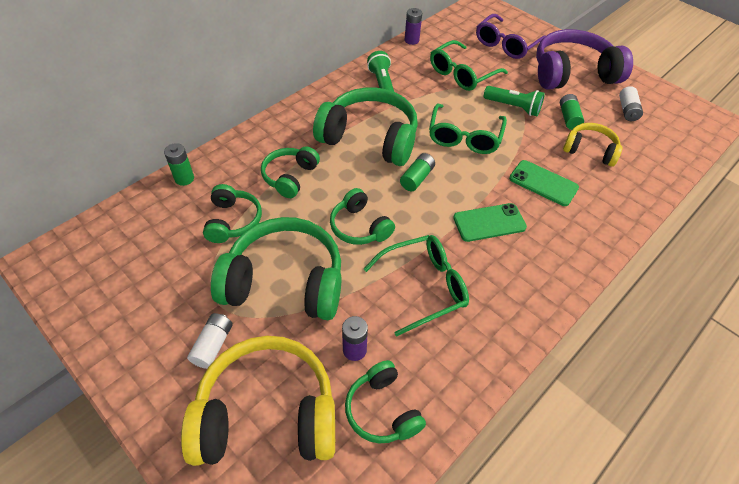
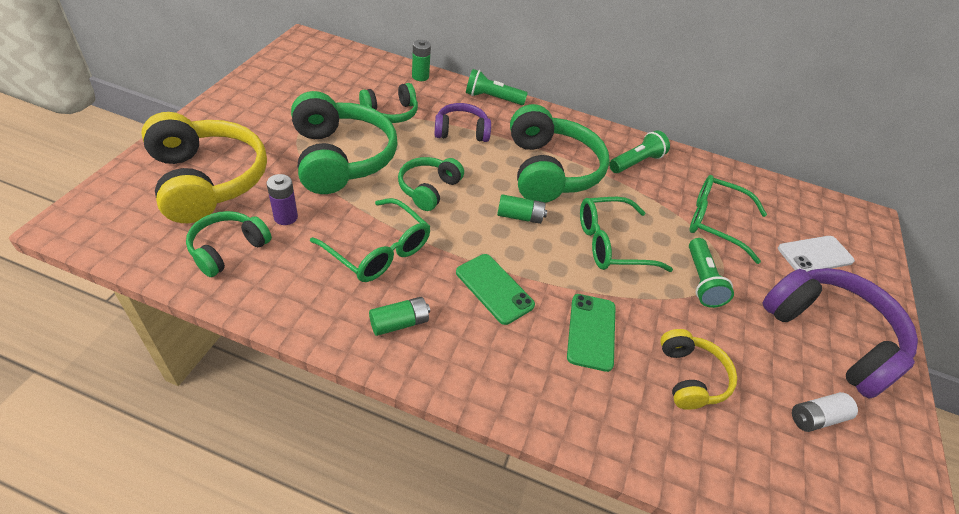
camera: 60 degrees right, 5 degrees down
white battery [187,313,233,369] -> none
green headphones [261,146,320,198] -> purple headphones [434,103,491,142]
purple battery [404,8,422,45] -> none
purple glasses [476,14,546,59] -> white phone [778,236,855,272]
green battery [560,94,584,130] -> green battery moved to [369,297,430,336]
none -> green flashlight [466,69,528,105]

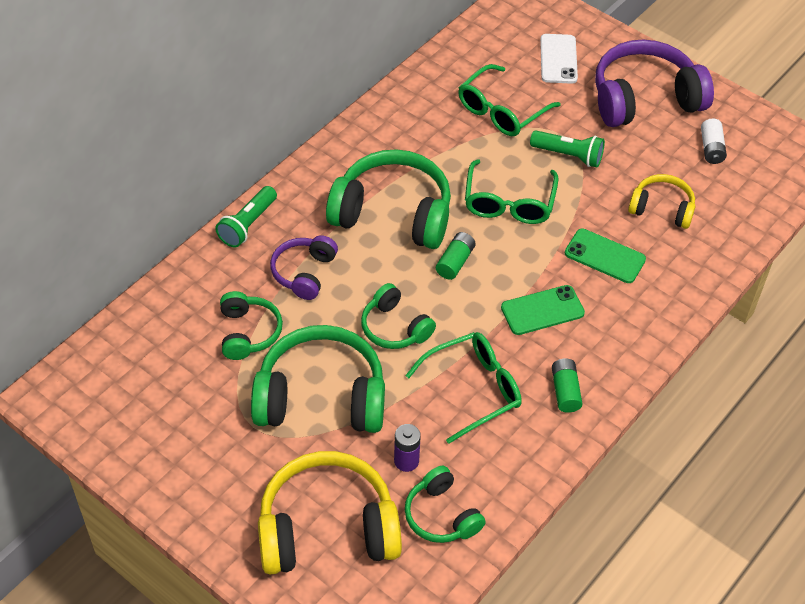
camera: 65 degrees left, 5 degrees up
green battery [412,40,431,81] -> none
green flashlight [609,130,670,173] -> none

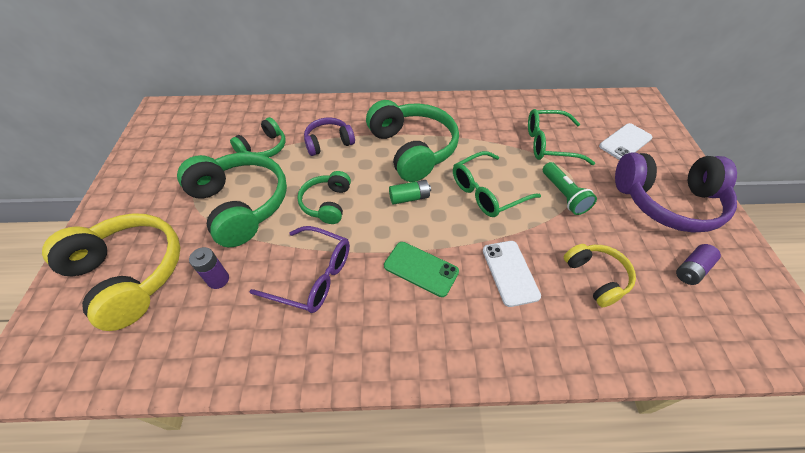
camera: 50 degrees right, 0 degrees up
green flashlight [215,186,277,247] -> none
green glasses [405,332,522,444] -> purple glasses [249,226,350,313]
green headphones [405,466,486,543] -> none
green battery [552,358,582,413] -> none
green phone [565,229,646,283] -> white phone [483,241,541,307]
purple headphones [595,40,714,127] -> purple headphones turned 150 degrees clockwise [615,152,737,233]
white battery [701,118,727,164] -> purple battery [676,244,721,285]

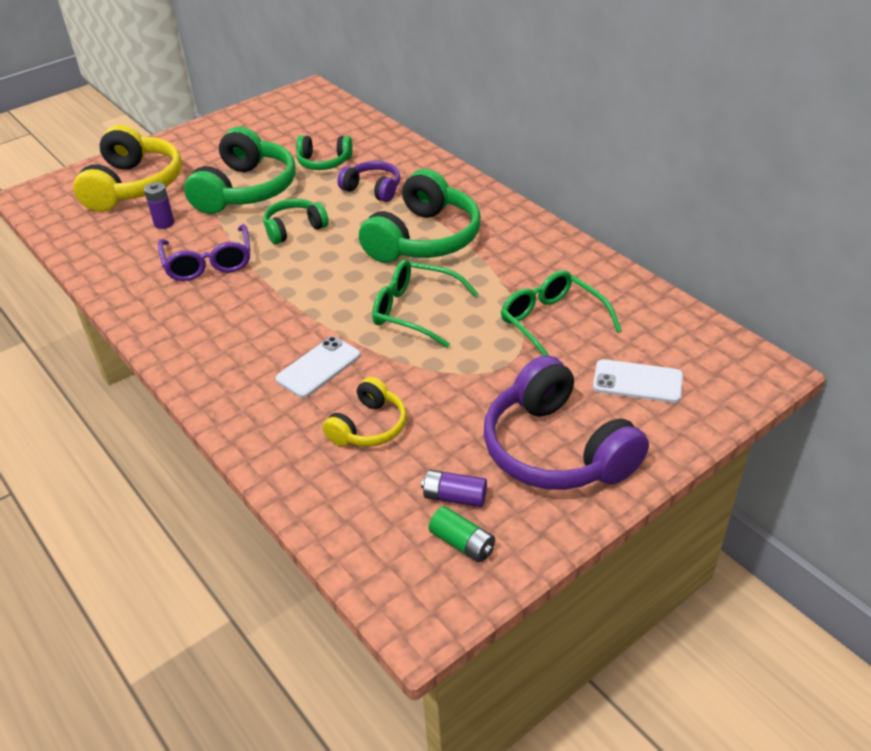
camera: 55 degrees right, 10 degrees down
green phone [384,242,459,297] -> none
green battery [389,180,431,205] -> green battery moved to [429,506,495,562]
green flashlight [543,162,597,215] -> none

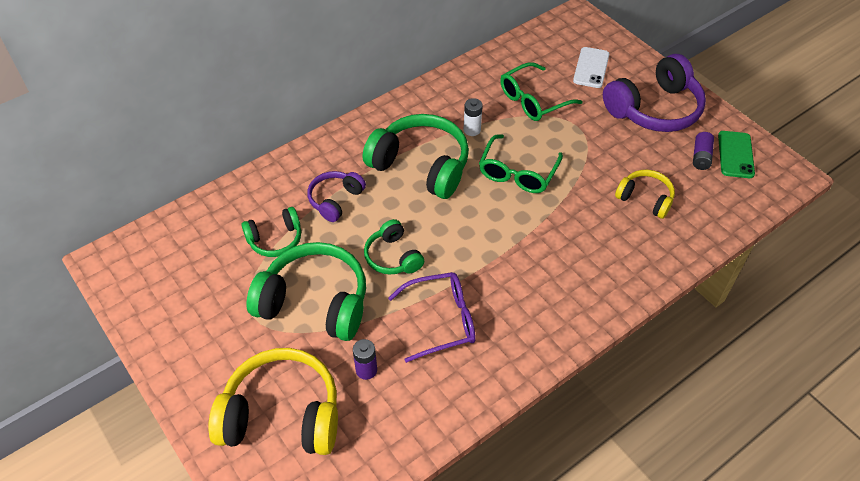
camera: 90 degrees left, 10 degrees up
white phone [275,336,361,398] -> none
green headphones [296,135,353,170] -> green headphones turned 60 degrees clockwise [241,207,301,257]
green battery [429,506,495,562] -> green phone [718,131,755,178]
none -> white battery [464,98,483,136]

